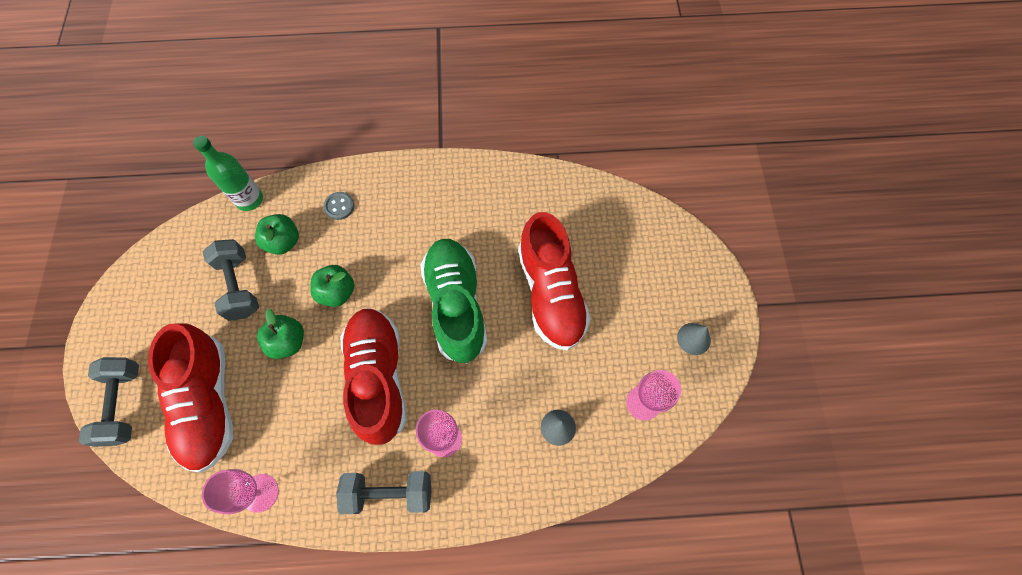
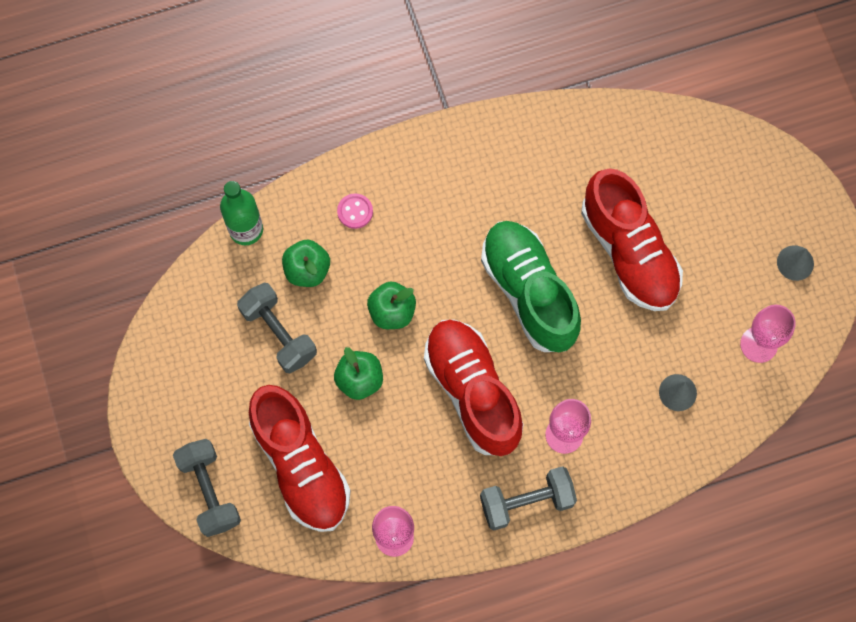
camera: 15 degrees left, 5 degrees up
grey button [323,192,354,220] -> pink button [337,193,373,229]

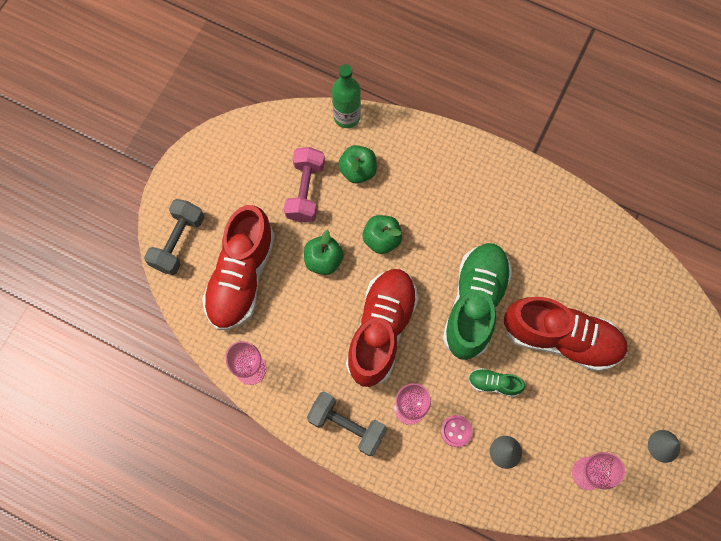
camera: 45 degrees right, 0 degrees up
grey dumbbell [237,283,317,373] -> pink dumbbell [284,147,325,222]
pink button [337,193,373,229] -> pink button moved to [441,415,472,447]
red shoe [581,169,683,311] -> red shoe turned 90 degrees counterclockwise [504,297,628,371]
none -> green shoe [468,368,525,397]

